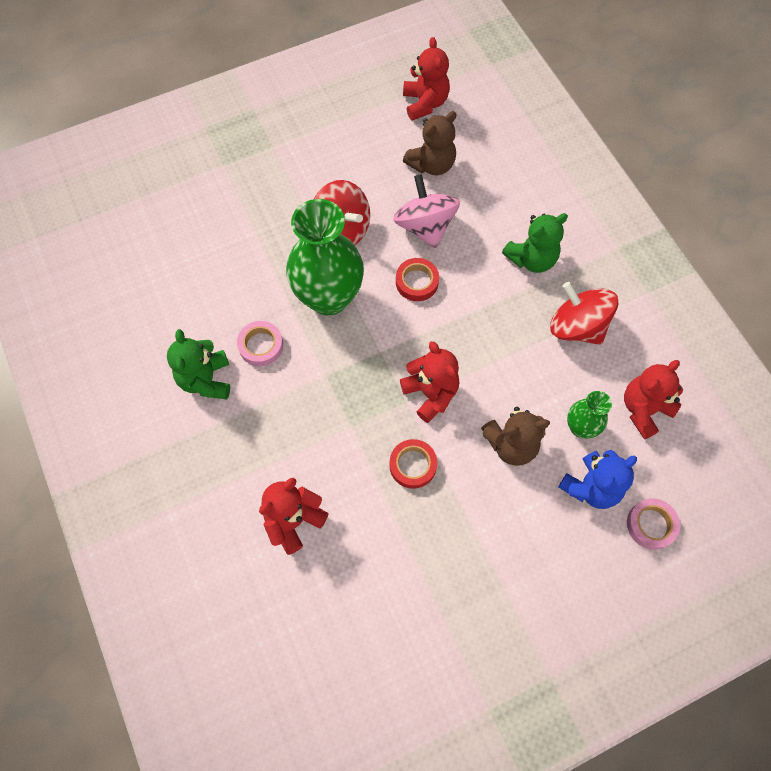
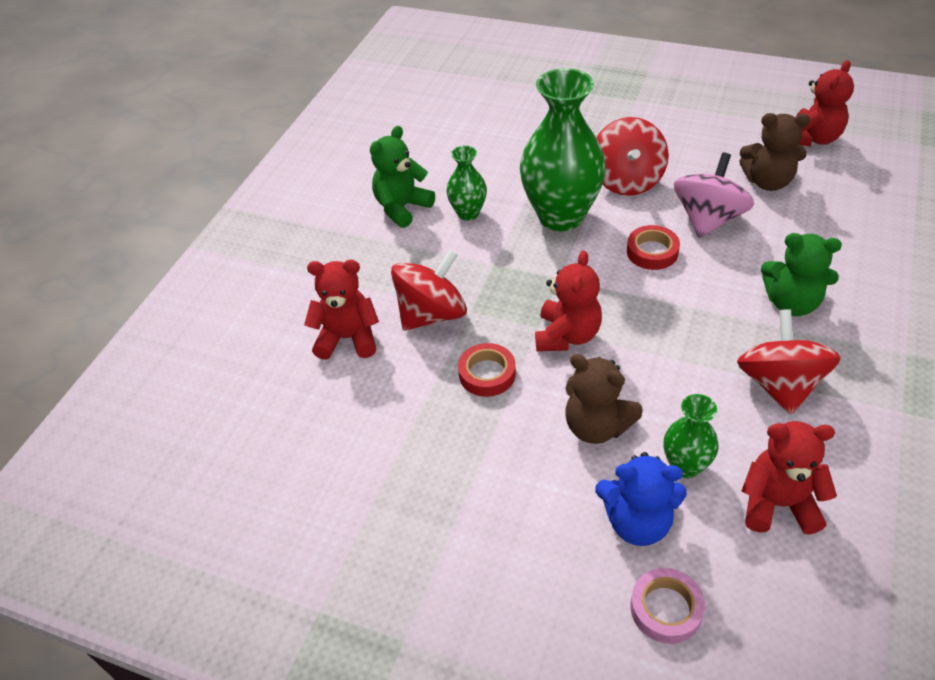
camera: 50 degrees right, 20 degrees down
pink tape [237,321,283,366] -> green vase [447,146,487,221]
none -> red spinning top [391,249,467,331]

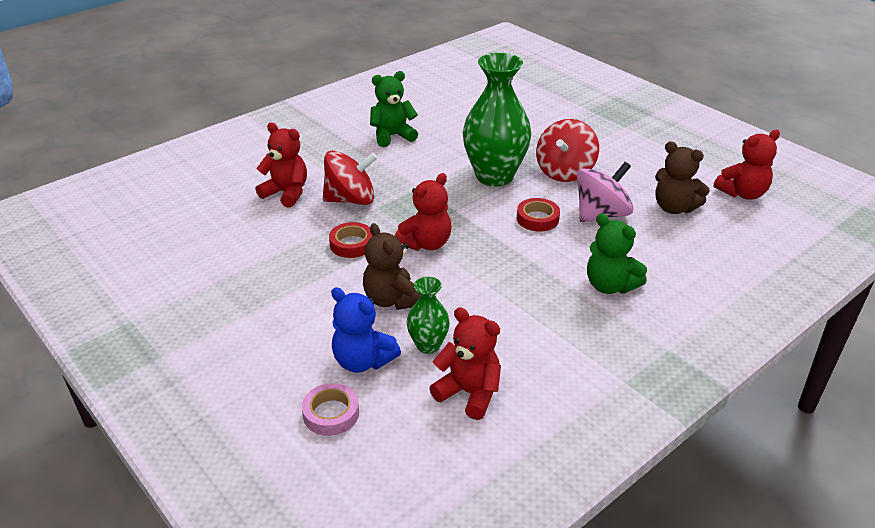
camera: 25 degrees right, 10 degrees down
green vase [447,146,487,221] -> none
red spinning top [737,309,841,415] -> none

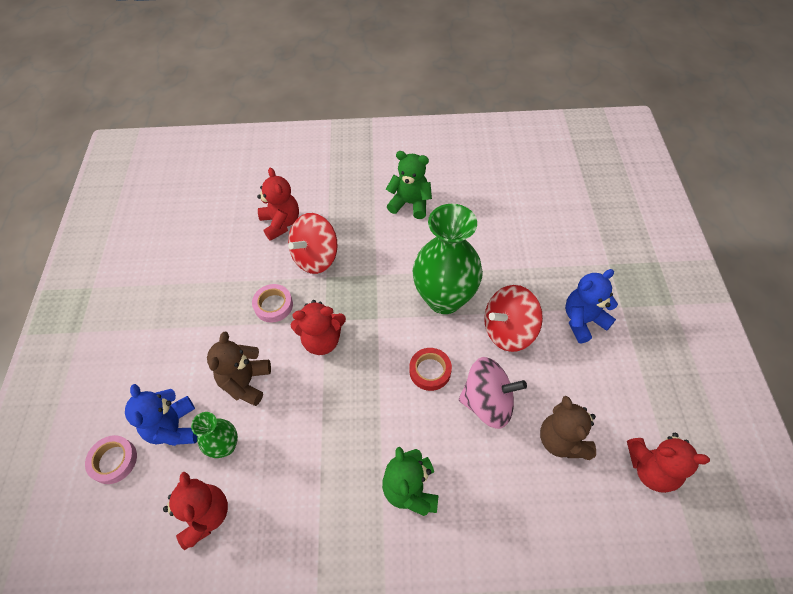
camera: 40 degrees right, 20 degrees up
red spinning top [323,150,378,205] -> red spinning top turned 105 degrees clockwise [288,213,338,274]
red tape [329,222,372,258] -> pink tape [252,284,293,323]
none -> blue teddy bear [565,269,618,343]

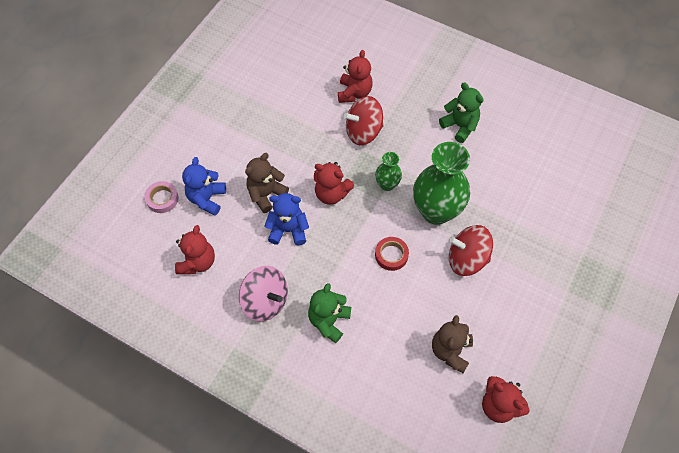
camera: 30 degrees right, 5 degrees up
green vase [191,412,238,458] -> green vase moved to [375,152,402,191]
pink tape [252,284,293,323] -> none
pink spinning top [459,357,527,429] -> pink spinning top moved to [239,266,288,322]
blue teddy bear [565,269,618,343] -> blue teddy bear moved to [265,193,309,245]

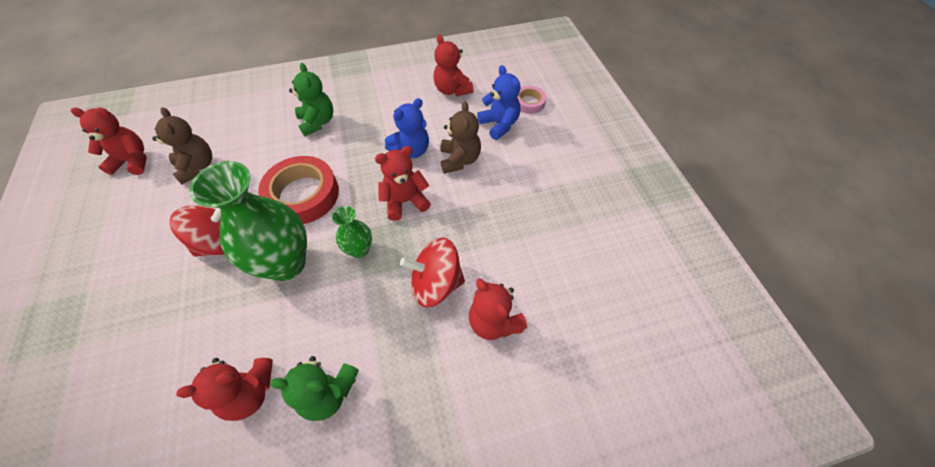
camera: 135 degrees right, 5 degrees down
pink spinning top [239,266,288,322] -> none
red spinning top [343,96,384,145] -> red spinning top turned 120 degrees counterclockwise [400,238,465,307]
red tape [375,237,409,271] -> red tape [258,156,339,224], size x1.92
none -> red teddy bear [176,358,273,421]

